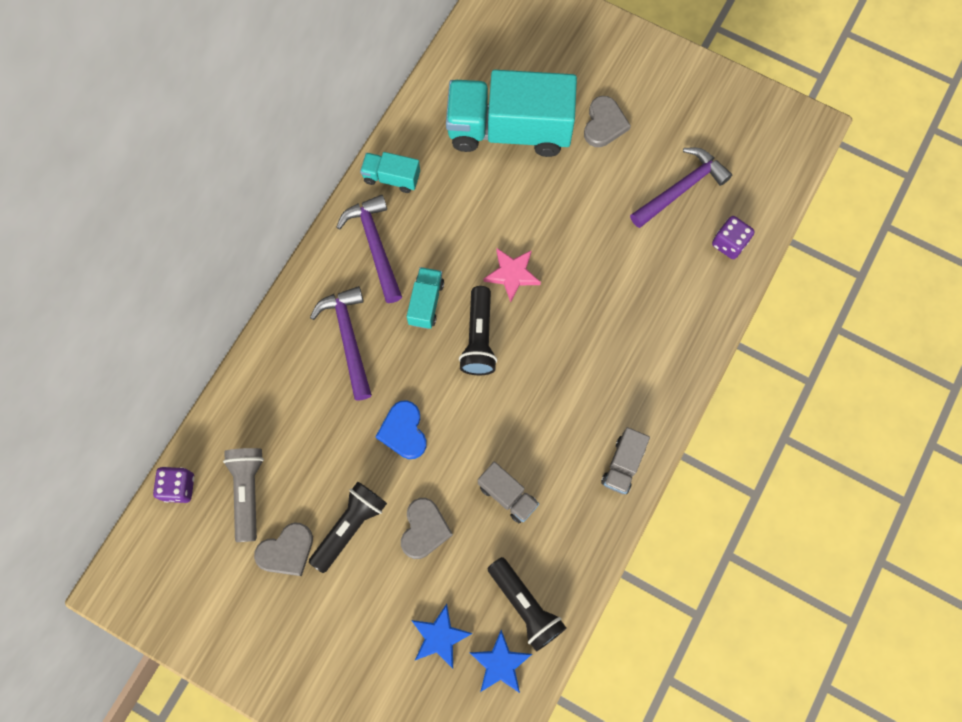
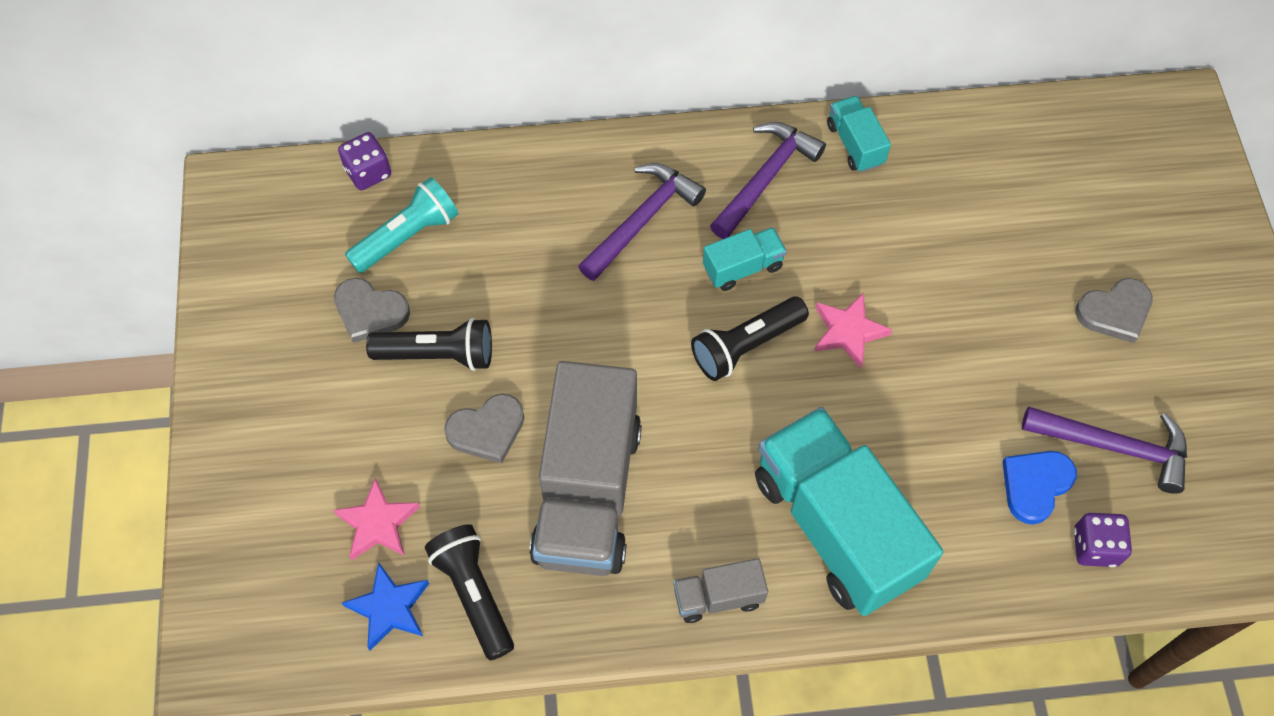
camera: 55 degrees right, 10 degrees down
grey flashlight [223,448,264,542] -> turquoise flashlight [345,177,459,273]
blue heart [375,400,427,459] -> blue heart moved to [1002,451,1077,525]
blue star [411,604,473,668] -> pink star [333,478,420,560]
turquoise truck [446,70,577,157] -> turquoise truck moved to [755,407,943,616]
grey truck [478,462,539,523] -> grey truck [529,361,642,576], size x2.24
black flashlight [488,557,566,652] -> black flashlight turned 135 degrees clockwise [425,524,514,660]

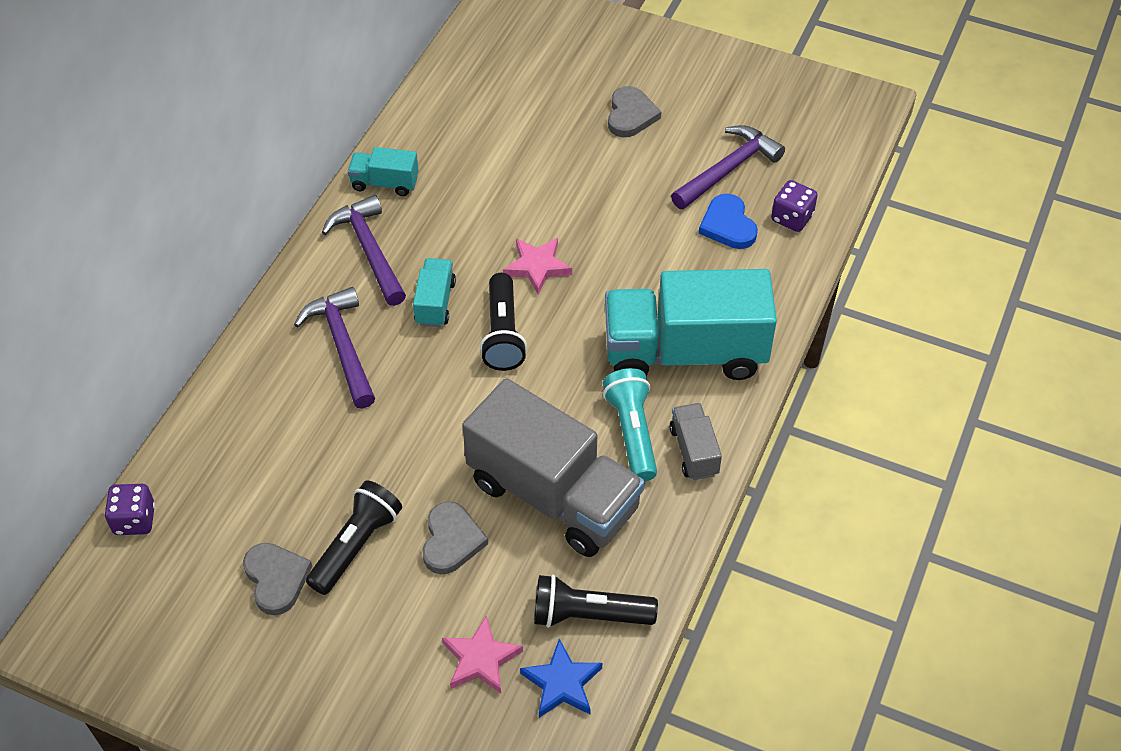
camera: 60 degrees left, 10 degrees down
grey heart [334,278,410,343] -> grey heart turned 75 degrees counterclockwise [243,543,312,615]
turquoise flashlight [345,177,459,273] -> turquoise flashlight moved to [603,368,657,482]
grey truck [673,558,768,623] -> grey truck turned 150 degrees clockwise [669,403,722,480]

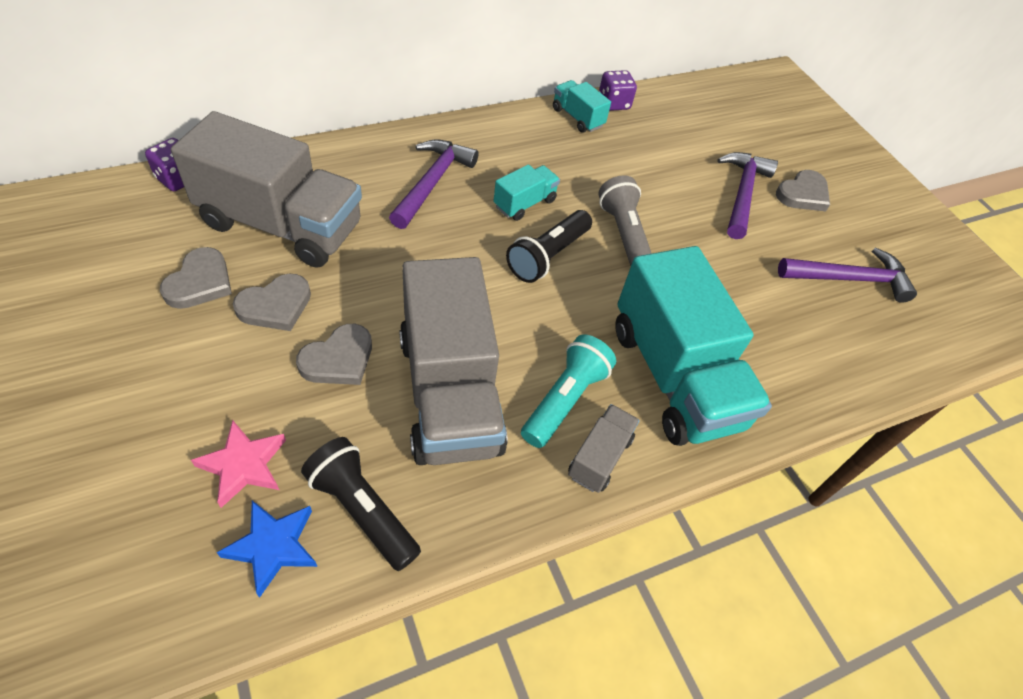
camera: 35 degrees right, 0 degrees up
black flashlight [306,480,402,595] -> grey heart [233,274,311,331]
purple hammer [322,195,406,306] -> purple hammer moved to [718,152,778,239]
pink star [503,238,572,295] -> grey flashlight [598,175,652,266]
turquoise truck [605,269,777,380] -> turquoise truck turned 150 degrees counterclockwise [615,246,772,446]
blue heart [699,194,758,249] -> none
purple dice [771,180,818,232] -> purple dice moved to [599,70,637,111]
none -> grey truck [171,111,362,268]

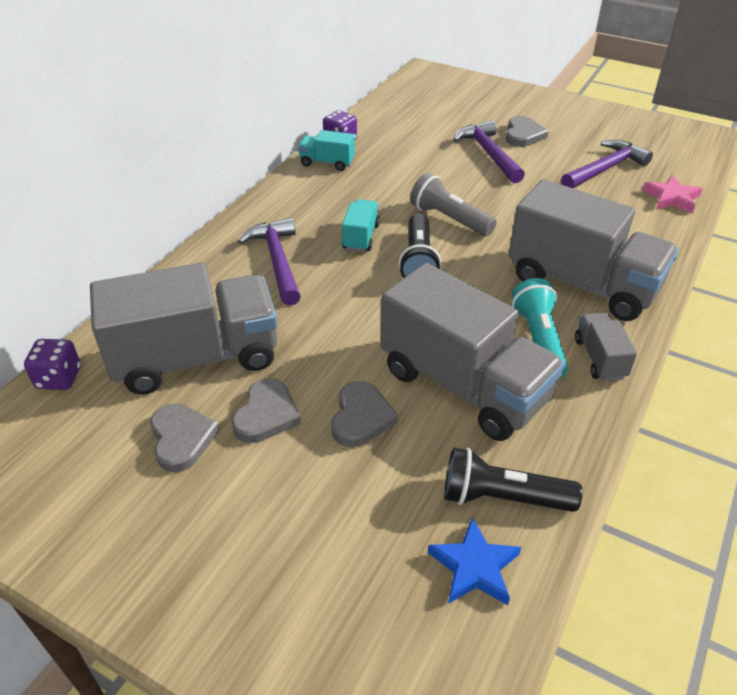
camera: 30 degrees left, 10 degrees down
pink star [191,420,286,508] -> pink star moved to [643,175,703,213]
turquoise truck [615,246,772,446] -> grey truck [509,179,679,321]

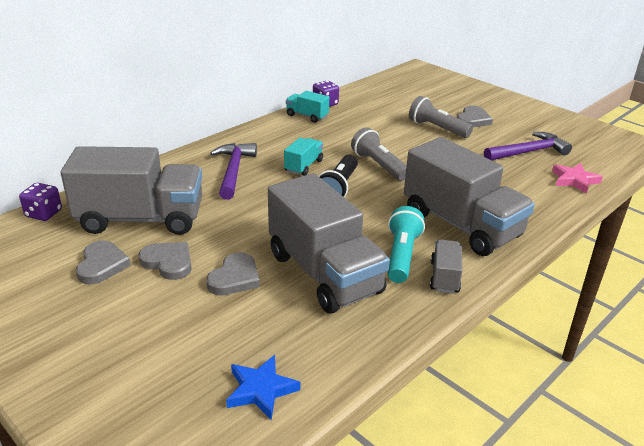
camera: 15 degrees right, 10 degrees down
grey heart [231,378,301,443] -> grey heart turned 90 degrees counterclockwise [138,242,192,280]
black flashlight [444,447,583,512] -> none
purple hammer [453,120,525,183] -> grey flashlight [409,96,473,138]

